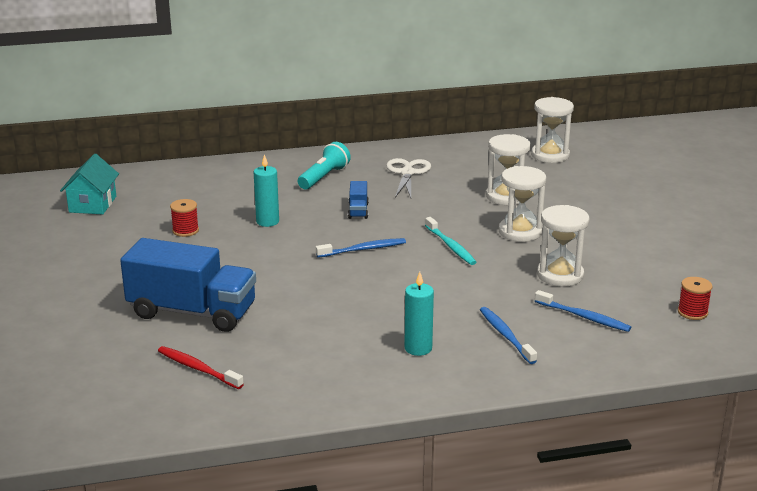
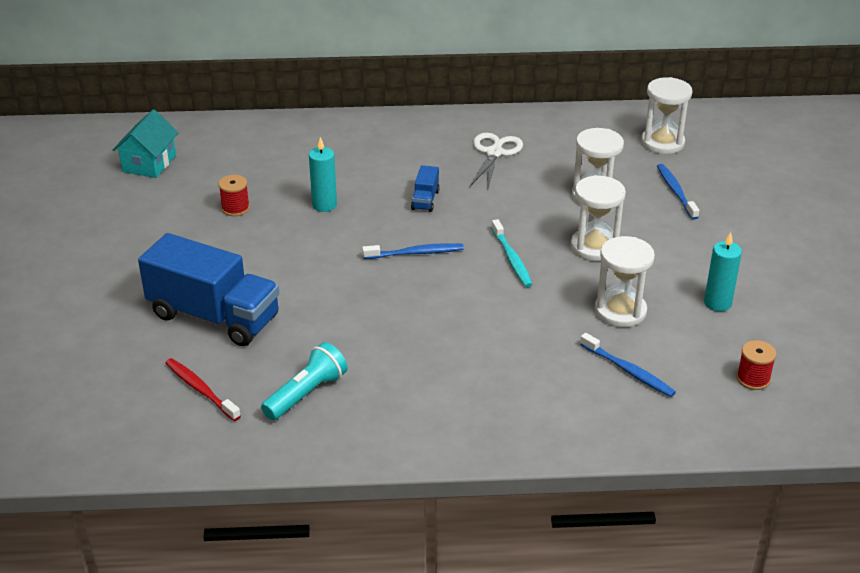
camera: 10 degrees right, 10 degrees up
turquoise flashlight [298,142,351,189] -> turquoise flashlight moved to [261,342,348,420]
turquoise candle [404,272,434,356] -> turquoise candle moved to [704,232,742,312]
blue toothbrush [480,307,537,364] -> blue toothbrush moved to [657,164,699,220]

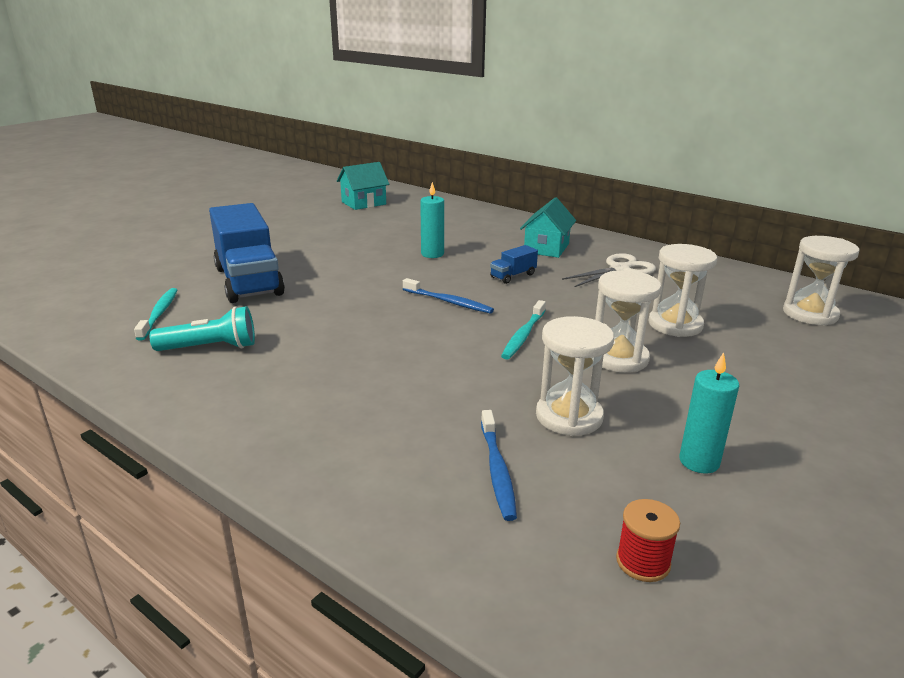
camera: 40 degrees right, 10 degrees down
red toothbrush [166,358,241,421] -> turquoise toothbrush [134,288,178,341]
red spool [218,175,250,216] -> none
blue toothbrush [657,164,699,220] -> none
none -> turquoise house [520,197,576,258]

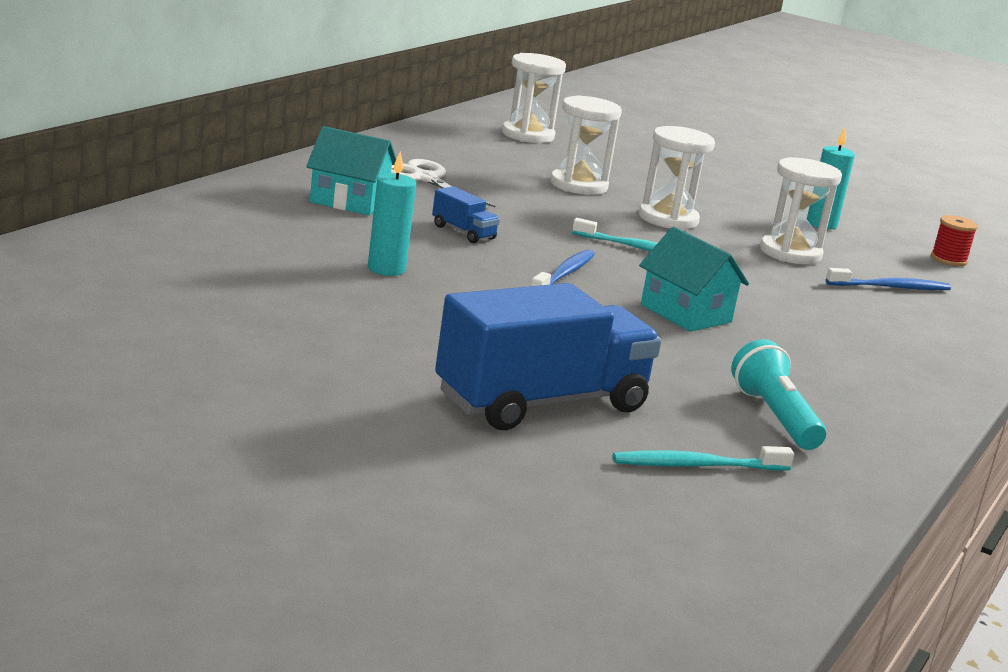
camera: 100 degrees left, 5 degrees down
turquoise house [337,162,389,210] -> turquoise house moved to [639,227,749,332]

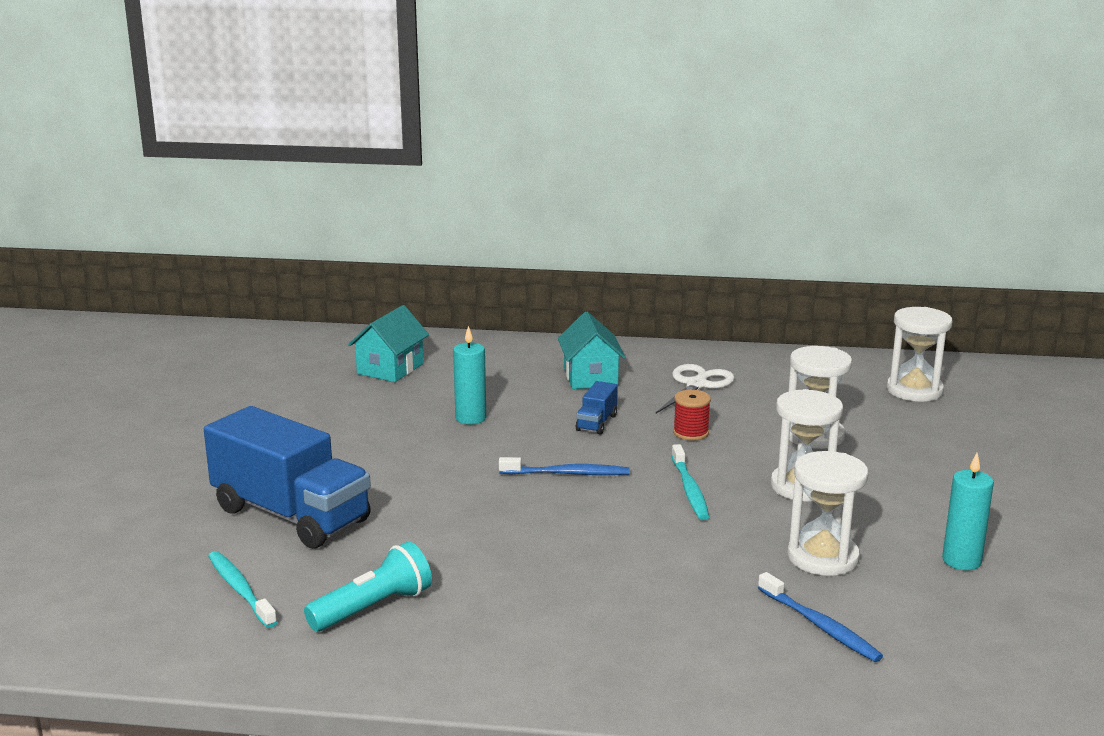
camera: 70 degrees right, 0 degrees up
turquoise house [639,227,749,332] -> turquoise house moved to [348,305,429,382]
red spool [931,215,978,266] -> red spool moved to [673,390,711,441]

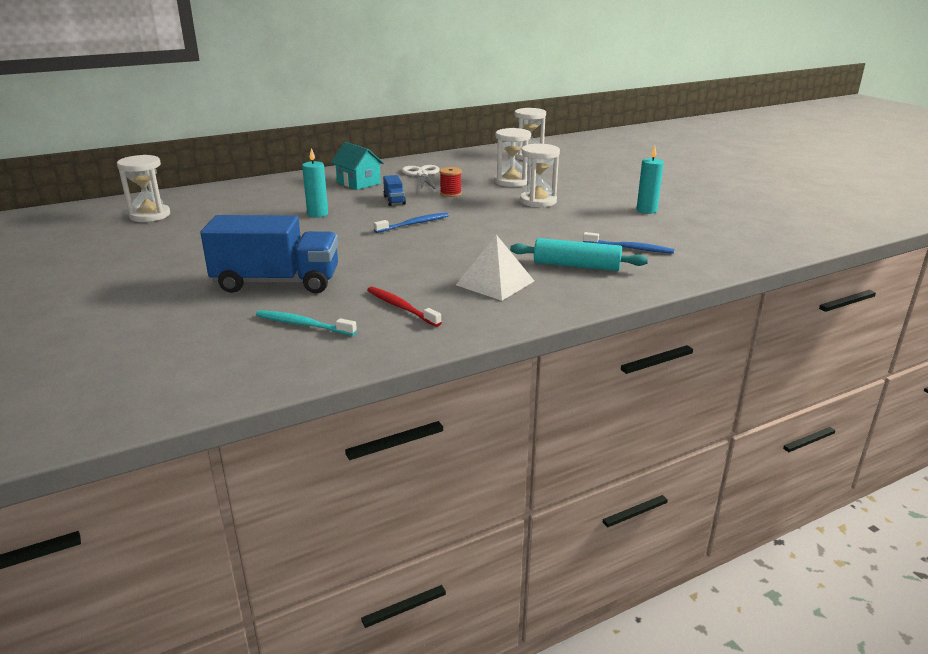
camera: 35 degrees left, 5 degrees up
turquoise flashlight [304,541,432,631] -> red toothbrush [367,287,442,327]
turquoise house [348,305,429,382] -> none
turquoise toothbrush [671,444,709,520] -> none
white hourglass [787,451,868,576] -> white hourglass moved to [117,155,170,222]
none -> white pyramid [456,235,534,301]
none -> turquoise rolling pin [510,238,648,271]

